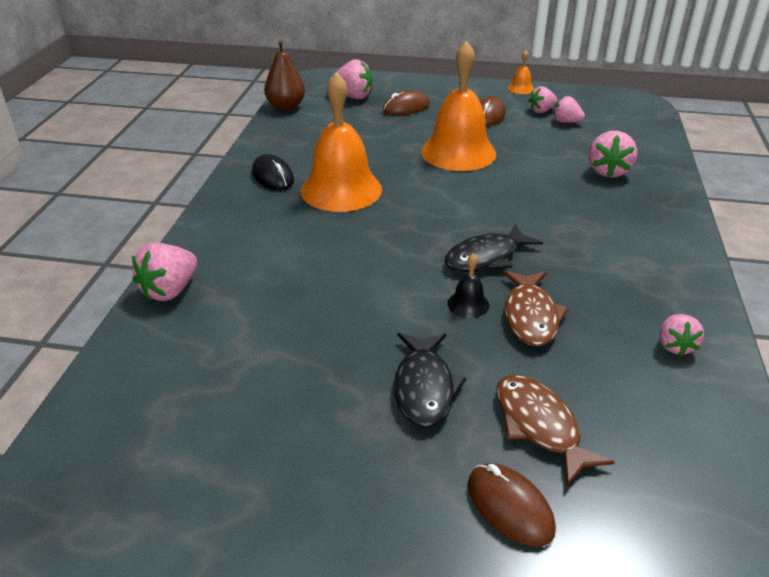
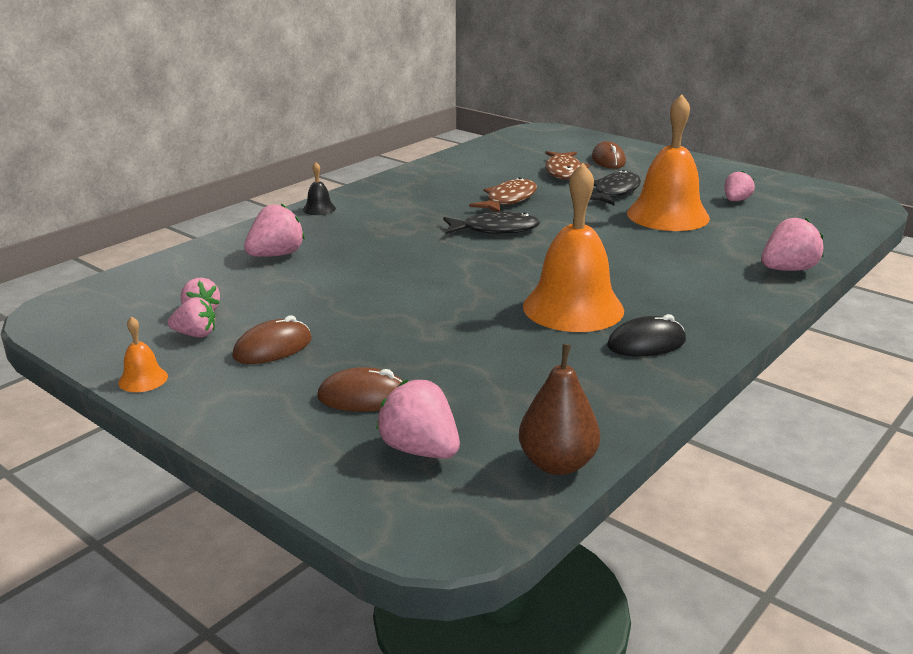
camera: 150 degrees left, 10 degrees down
black mouse [252,154,294,190] -> black mouse turned 75 degrees clockwise [607,314,686,356]
orange bell [421,41,496,171] -> orange bell moved to [627,94,710,231]
black bell [448,254,489,318] -> black bell moved to [303,162,336,215]
pink strawberry [660,314,704,356] -> pink strawberry moved to [724,171,755,201]

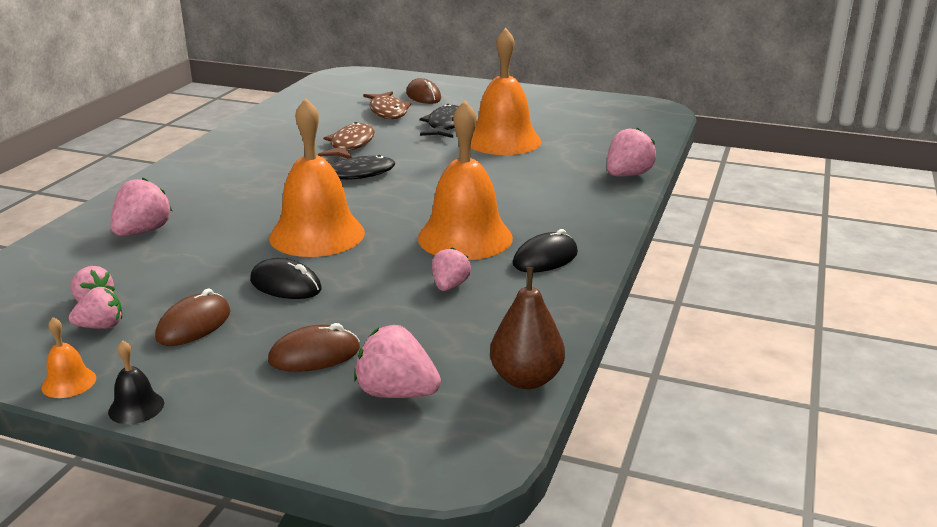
camera: 20 degrees left, 0 degrees up
black bell [303,162,336,215] -> black bell moved to [108,340,164,424]
pink strawberry [724,171,755,201] -> pink strawberry moved to [432,247,471,291]
none -> black mouse [250,258,322,299]
none -> orange bell [269,98,365,257]

